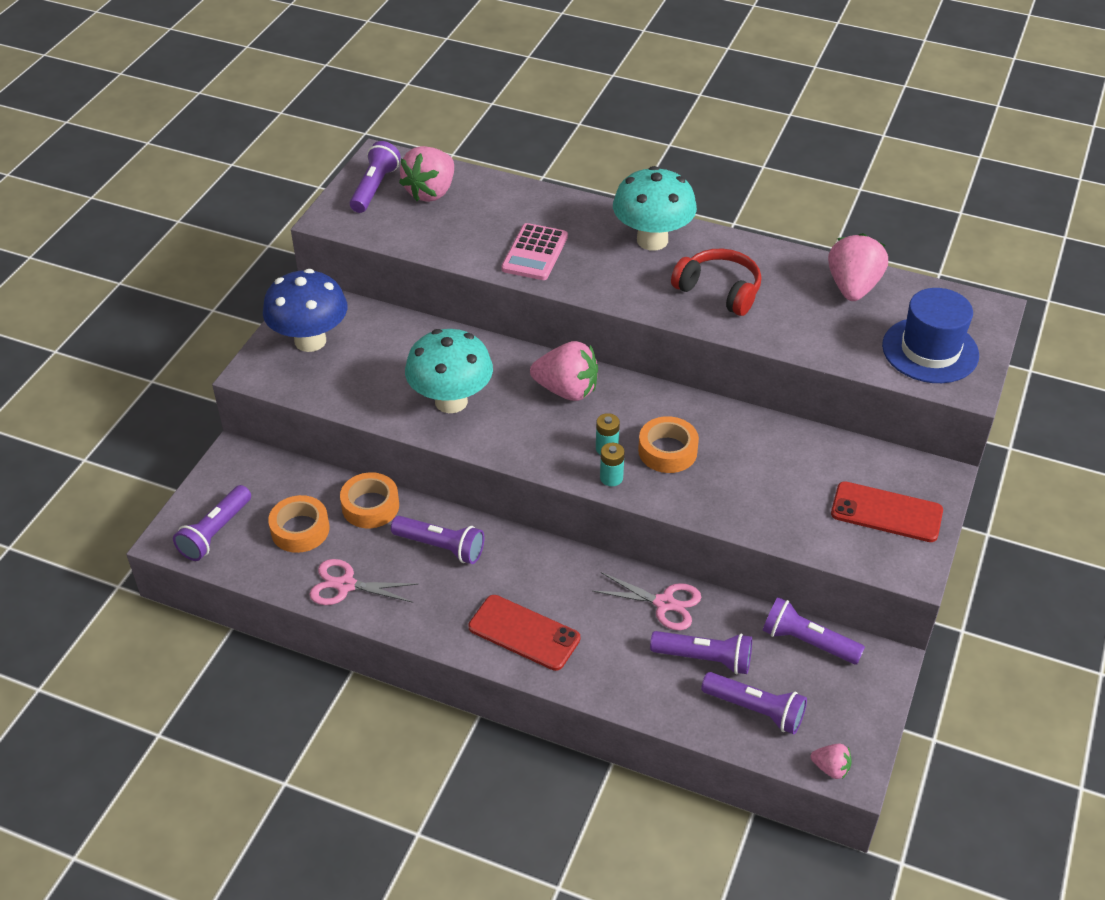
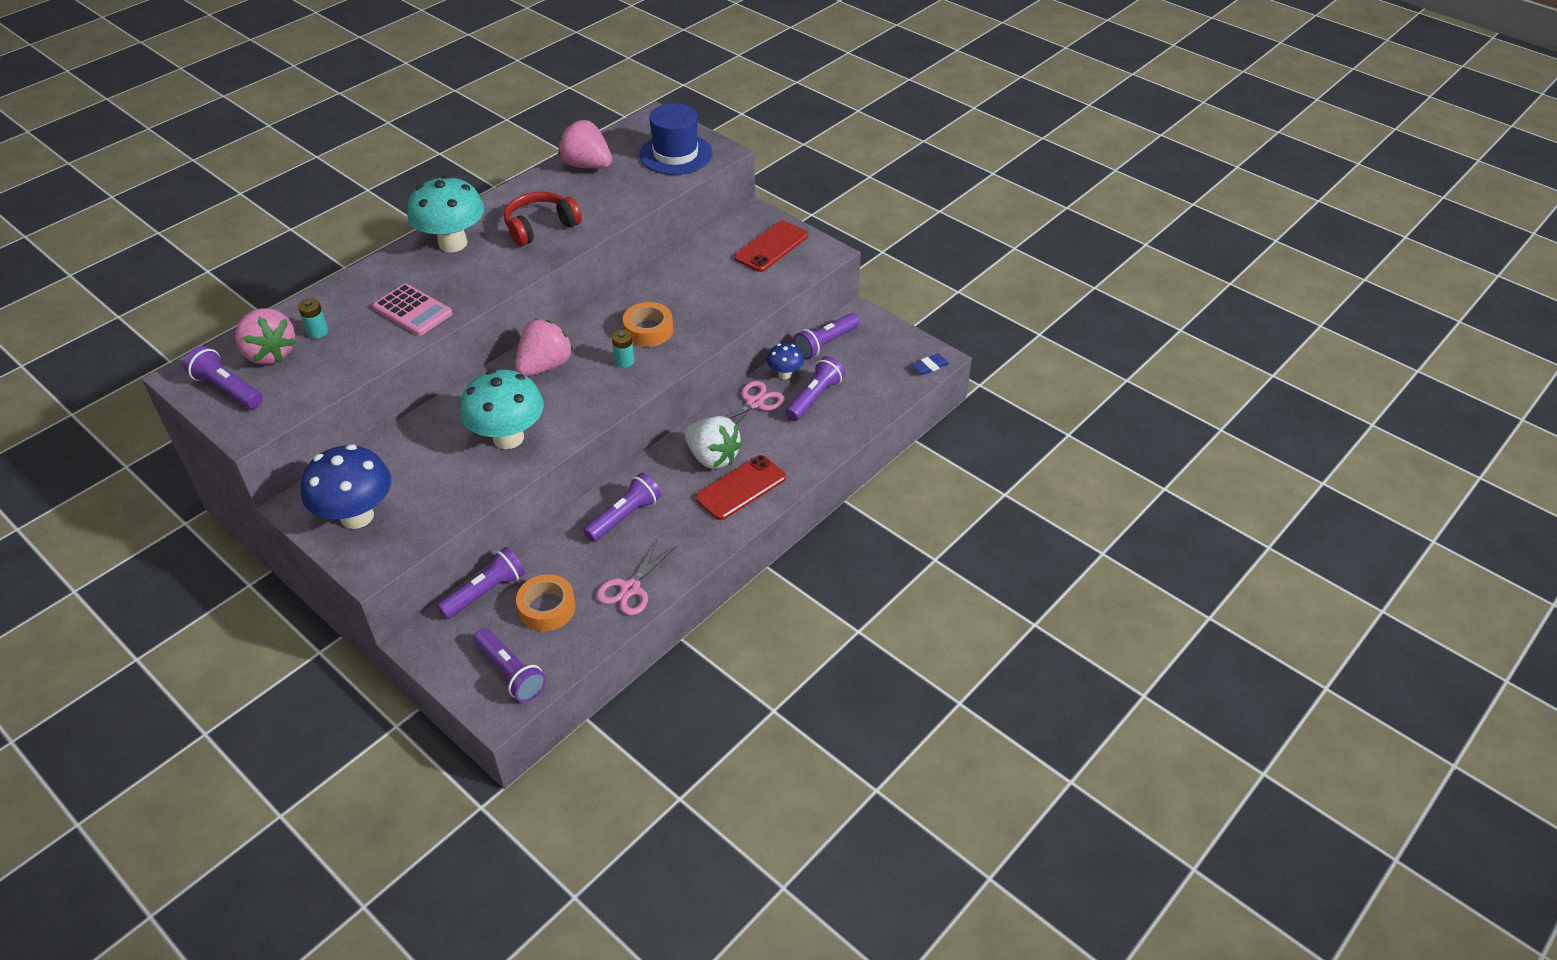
camera: 70 degrees left, 0 degrees up
orange tape [340,472,399,528] -> none
turquoise battery [600,443,625,486] -> turquoise battery moved to [298,298,328,339]
purple flashlight [701,672,807,734] -> purple flashlight moved to [437,547,525,619]
pink strawberry [811,744,852,779] -> blue eraser [912,353,949,375]
none -> white strawberry [684,416,742,469]
none -> blue mushroom [767,343,804,379]

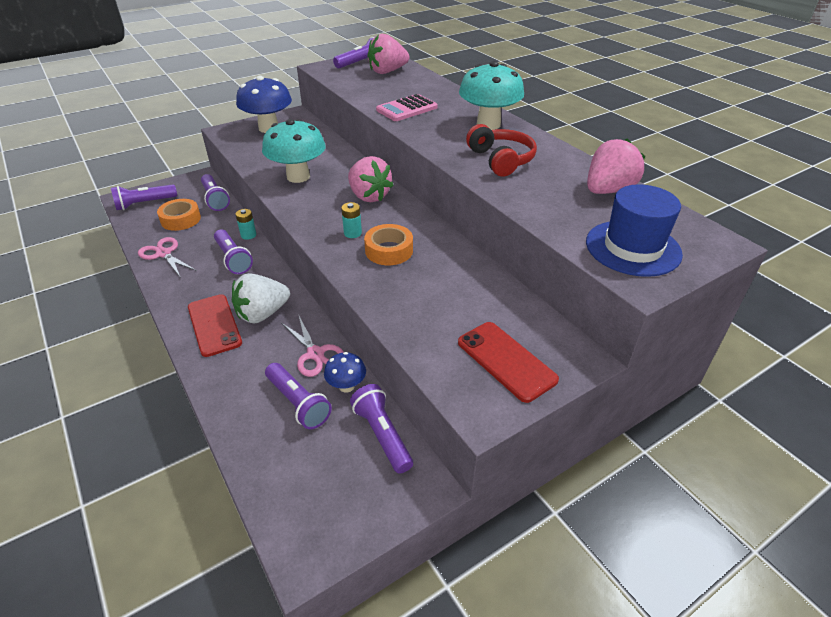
camera: 105 degrees right, 5 degrees down
turquoise battery [298,298,328,339] -> turquoise battery moved to [236,209,256,240]
blue eraser [912,353,949,375] -> none

